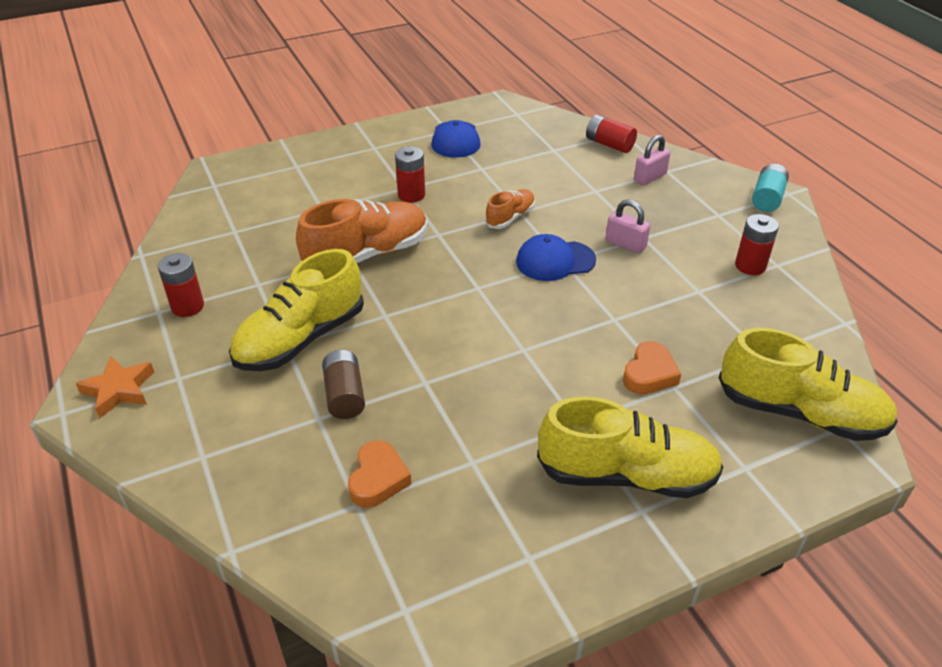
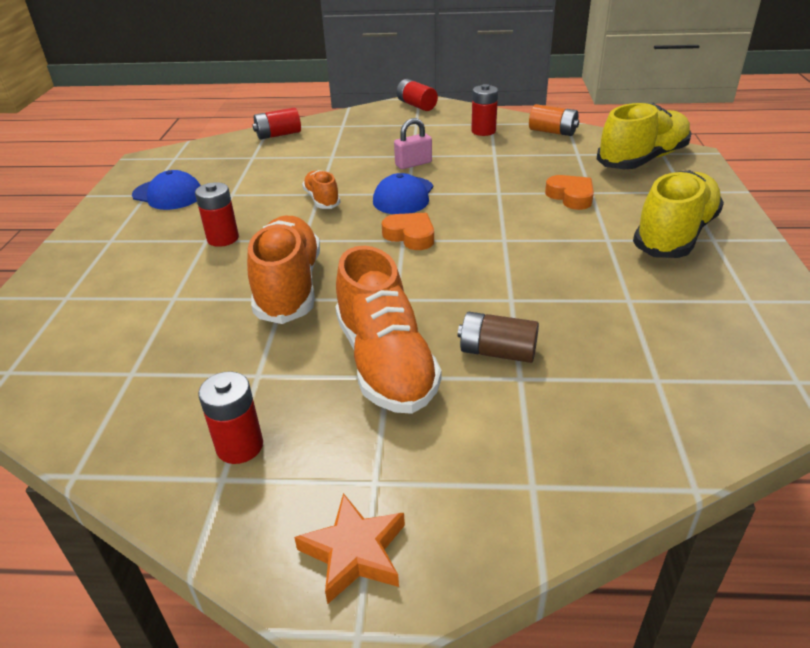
camera: 60 degrees left, 5 degrees down
yellow shoe [229,249,364,371] -> orange shoe [335,246,442,414]
orange heart [348,440,412,508] -> orange heart moved to [382,213,434,250]
pink padlock [634,135,670,186] -> none
turquoise battery [752,164,789,212] -> red battery [396,79,438,111]
none -> orange battery [529,104,579,136]

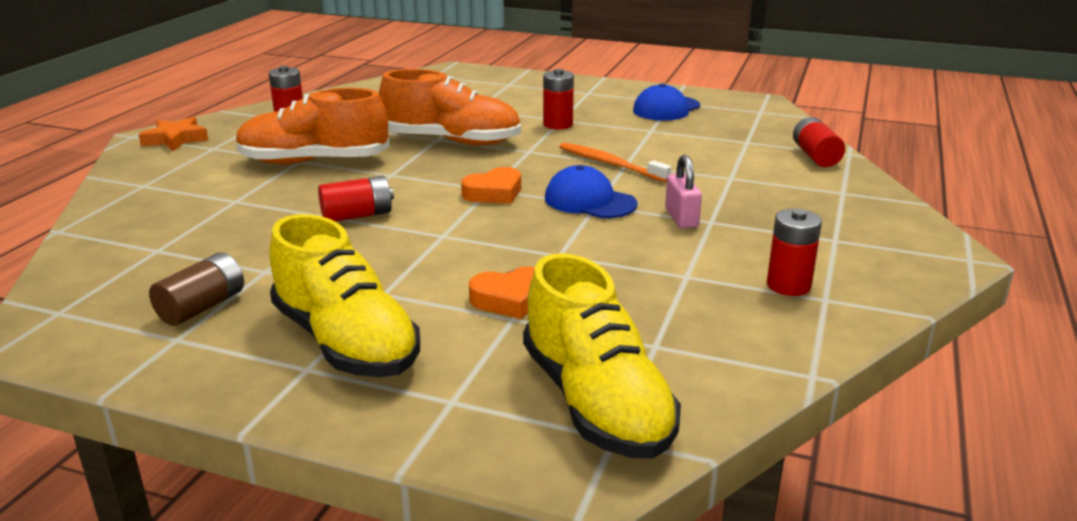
camera: 105 degrees right, 10 degrees down
orange shoe [302,170,341,209] -> orange toothbrush [560,142,671,182]
red battery [396,79,438,111] -> red battery moved to [318,176,394,221]
brown battery [458,312,539,363] -> brown battery moved to [149,252,244,326]
orange battery [529,104,579,136] -> none

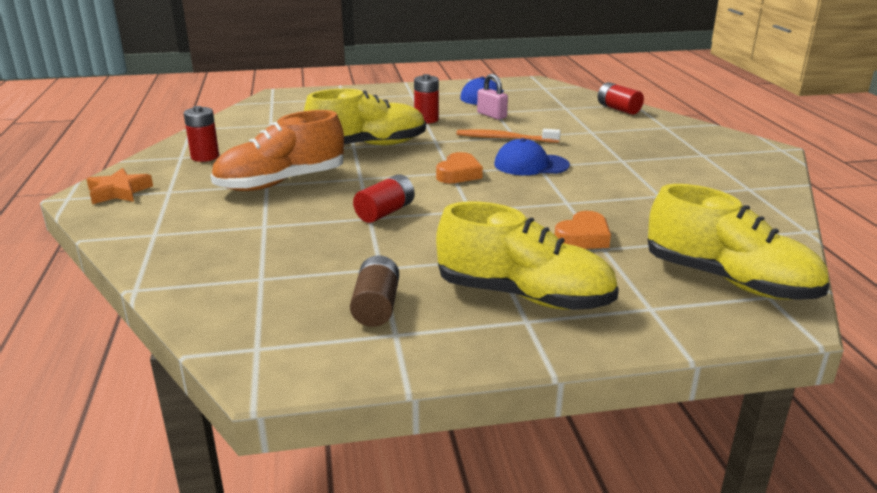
camera: 30 degrees left, 0 degrees up
orange shoe [379,69,521,145] -> yellow shoe [304,89,426,145]
pink padlock [665,154,702,228] -> pink padlock moved to [477,74,508,120]
red battery [767,209,822,296] -> none

